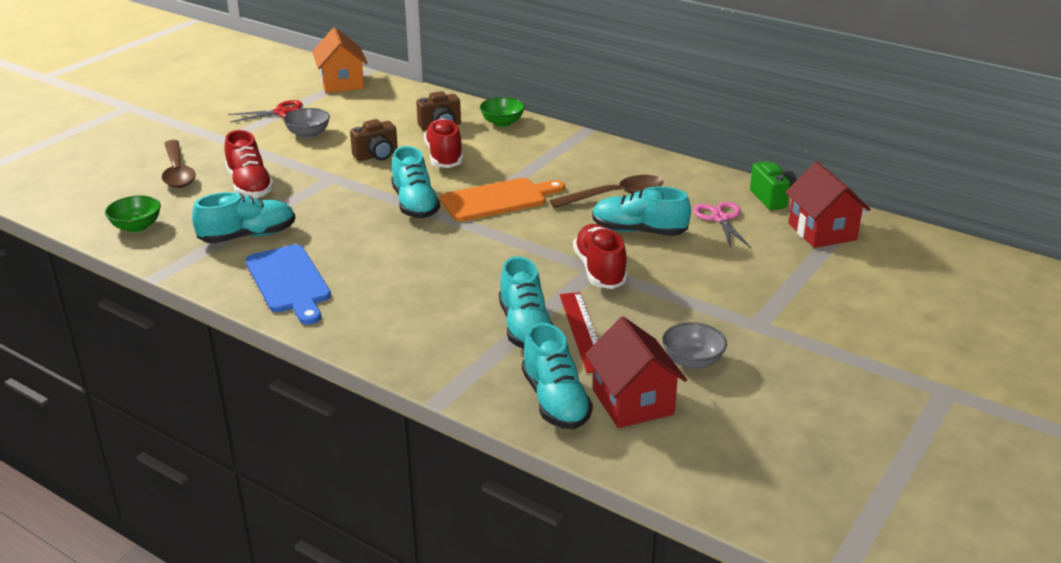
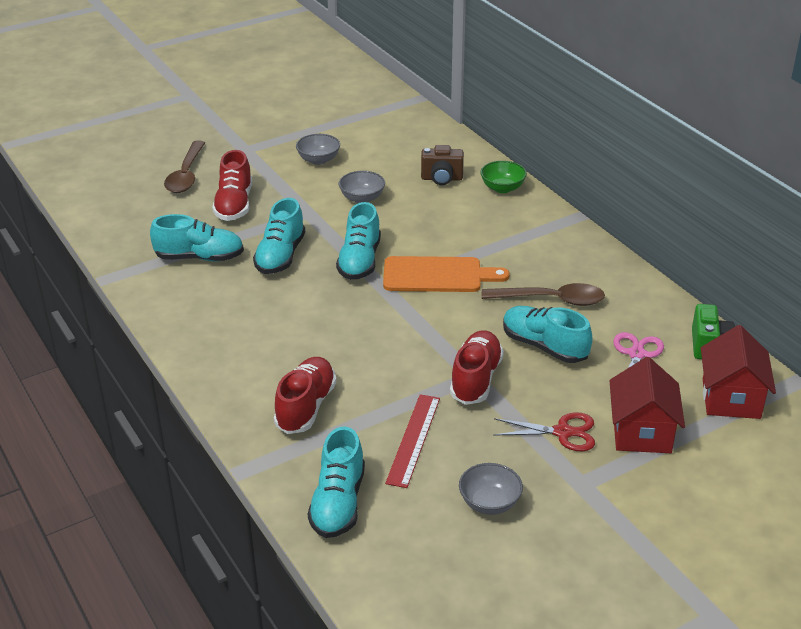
camera: 25 degrees right, 5 degrees up
green bowl [105,195,161,232] -> none
red scissors [228,100,303,123] -> red scissors moved to [493,412,595,451]
blue cutting board [245,244,331,325] -> none
orange house [312,27,367,93] -> none
brown camera [350,119,398,161] -> grey bowl [339,171,385,203]
red shoe [424,118,463,168] -> red shoe moved to [274,357,336,434]
turquoise shoe [499,256,553,349] -> turquoise shoe moved to [253,198,305,274]
red house [585,317,687,428] -> red house moved to [609,357,685,453]

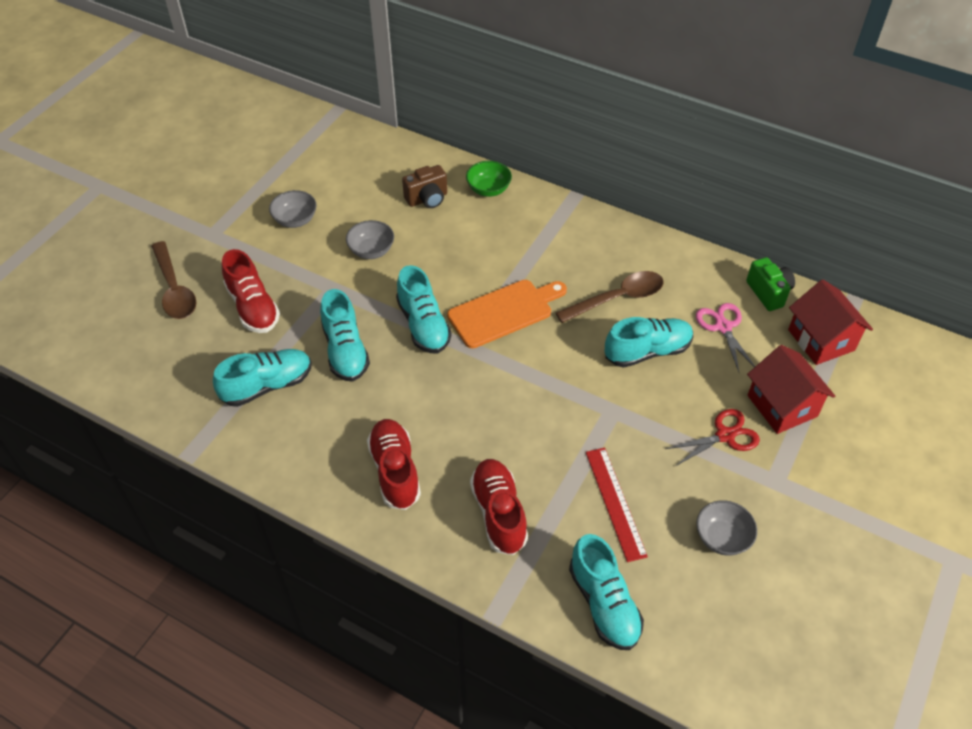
camera: 30 degrees left, 15 degrees up
red shoe [450,330,504,405] -> red shoe moved to [367,419,421,510]
turquoise shoe [503,306,593,363] -> turquoise shoe turned 150 degrees clockwise [605,317,693,368]

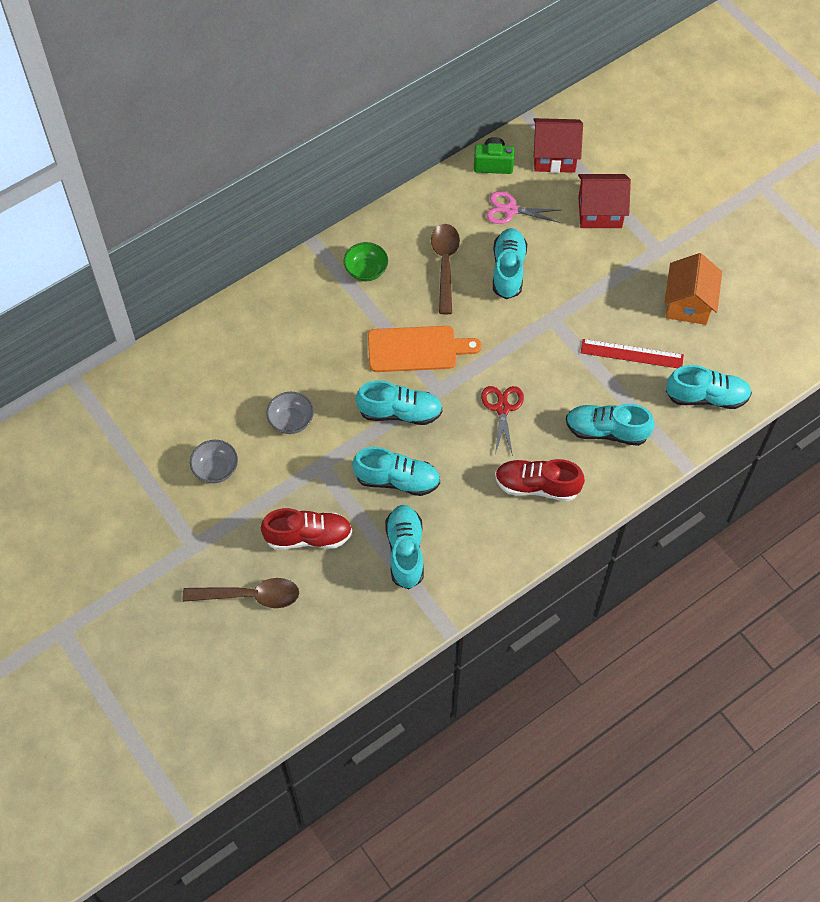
camera: 65 degrees left, 10 degrees up
brown camera [402,165,447,208] -> none
orange cutting board [447,280,567,348] -> orange cutting board turned 90 degrees clockwise [368,326,481,372]
green bowl [466,161,512,197] -> green bowl moved to [344,242,388,281]
red shoe [470,459,528,555] -> turquoise shoe [566,404,655,446]
red scissors [665,409,760,466] -> red scissors moved to [481,386,524,456]
grey bowl [696,500,757,556] -> orange house [664,253,722,325]

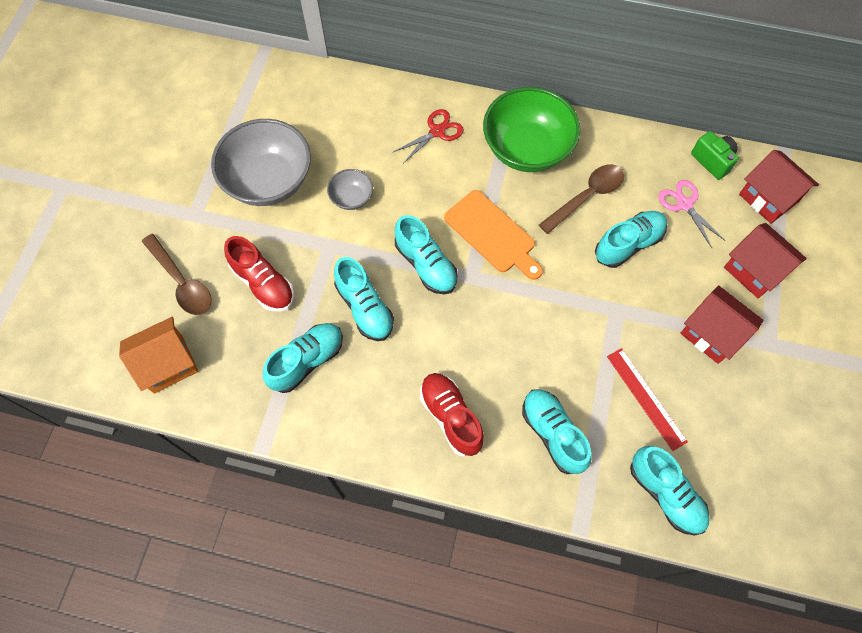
camera: 50 degrees right, 5 degrees up
grey bowl [190,440,238,483] -> grey bowl [211,119,311,206], size x2.12
green bowl [344,242,388,281] -> green bowl [483,87,580,172], size x2.12
red scissors [481,386,524,456] -> red scissors moved to [393,109,464,163]
orange house [664,253,722,325] -> orange house moved to [119,317,198,394]
none -> red house [680,285,763,364]

